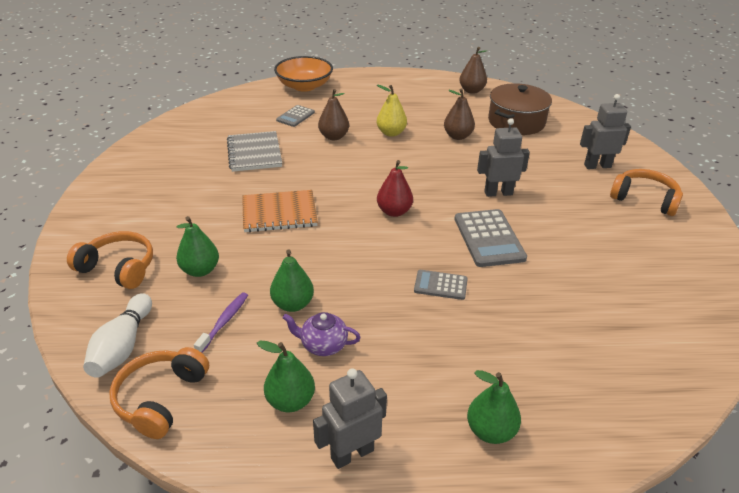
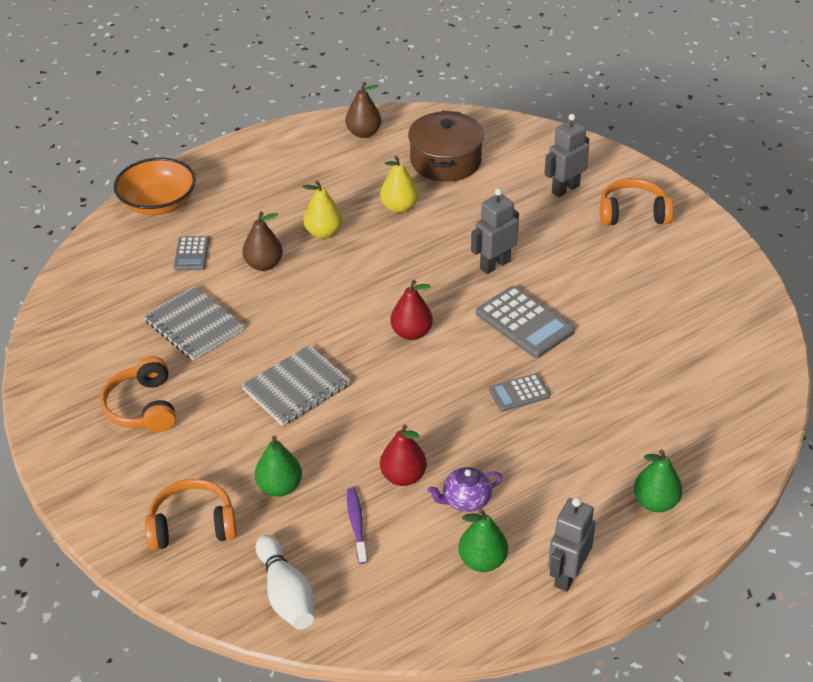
camera: 30 degrees left, 5 degrees up
orange headphones [109,347,209,439] -> orange headphones moved to [100,356,176,432]
orange notebook [242,190,318,232] -> grey notebook [242,345,351,426]
green pear [270,249,314,312] -> red pear [380,425,427,486]
brown pear [444,88,475,140] -> yellow pear [380,156,418,213]

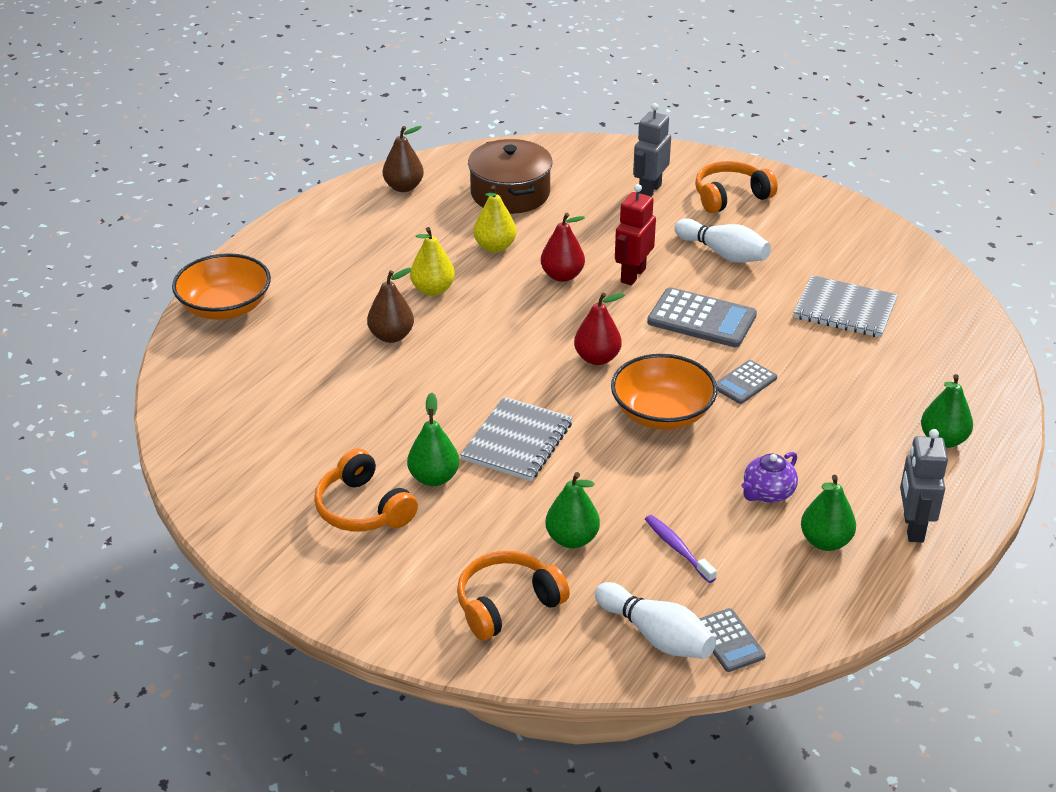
camera: 25 degrees left, 5 degrees down
grey notebook [143,286,244,361] -> grey notebook moved to [794,275,898,338]
grey calculator [174,236,209,270] -> grey calculator moved to [699,608,766,672]
red pear [380,425,427,486] -> red pear moved to [541,213,585,282]
grey robot [471,188,519,274] -> red robot [615,184,656,285]
none -> green pear [407,393,459,486]
none -> orange bowl [611,354,717,430]
none -> white bowling pin [674,219,771,263]

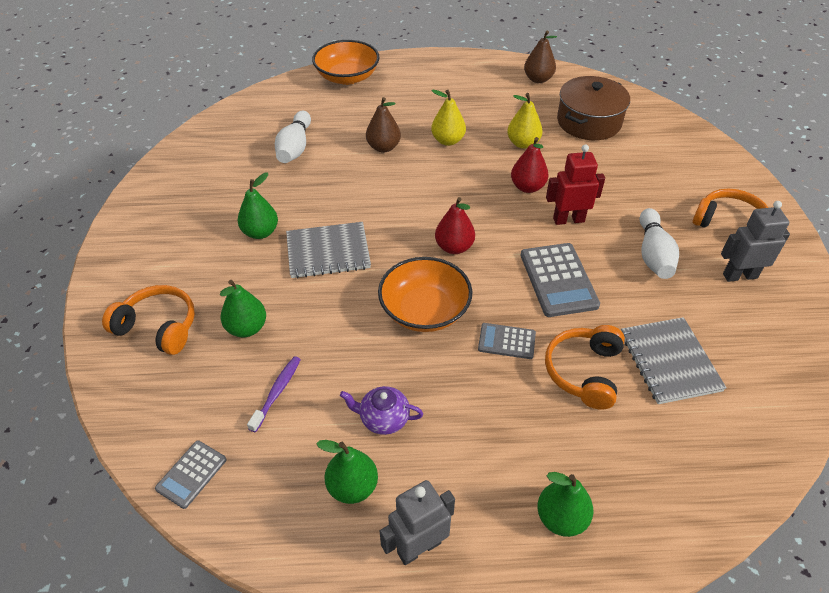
camera: 55 degrees right, 10 degrees up
orange headphones [314,448,418,532] -> orange headphones moved to [545,325,625,410]
white bowling pin [595,582,716,659] -> white bowling pin moved to [275,111,311,163]
grey robot [633,103,671,197] -> grey robot moved to [721,201,790,282]

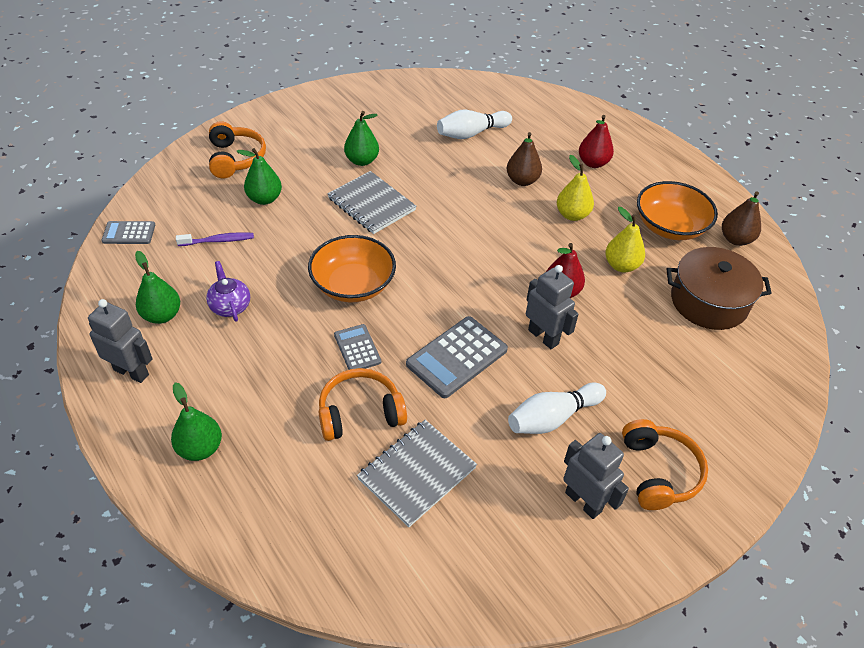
camera: 55 degrees right, 0 degrees up
orange bowl [312,40,379,85] -> orange bowl moved to [637,181,718,240]
red pear [435,197,475,254] -> red pear moved to [579,115,614,168]
red robot [546,144,605,225] -> grey robot [526,265,579,349]

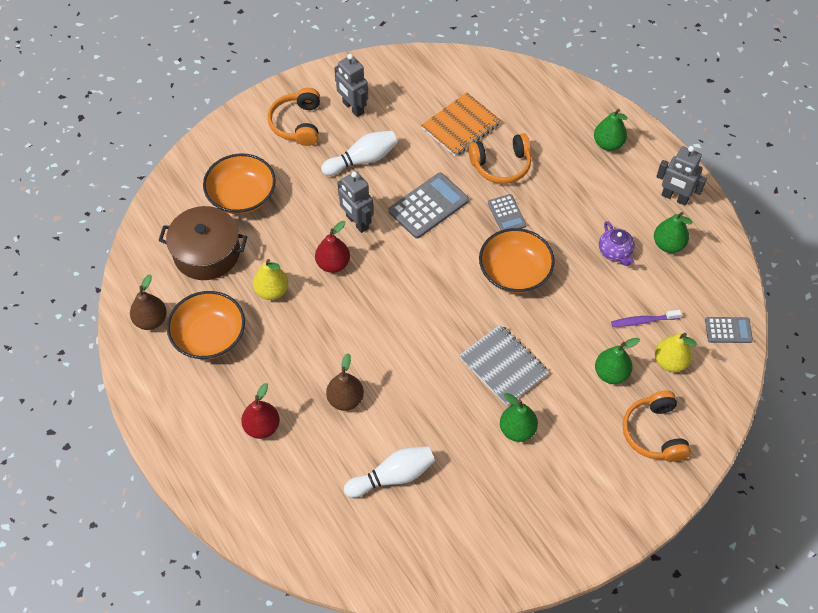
camera: 175 degrees left, 10 degrees up
grey notebook [357,420,477,527] -> orange notebook [421,92,501,156]
yellow pear [557,155,594,221] -> yellow pear moved to [655,333,697,372]
none -> orange bowl [203,153,276,214]

